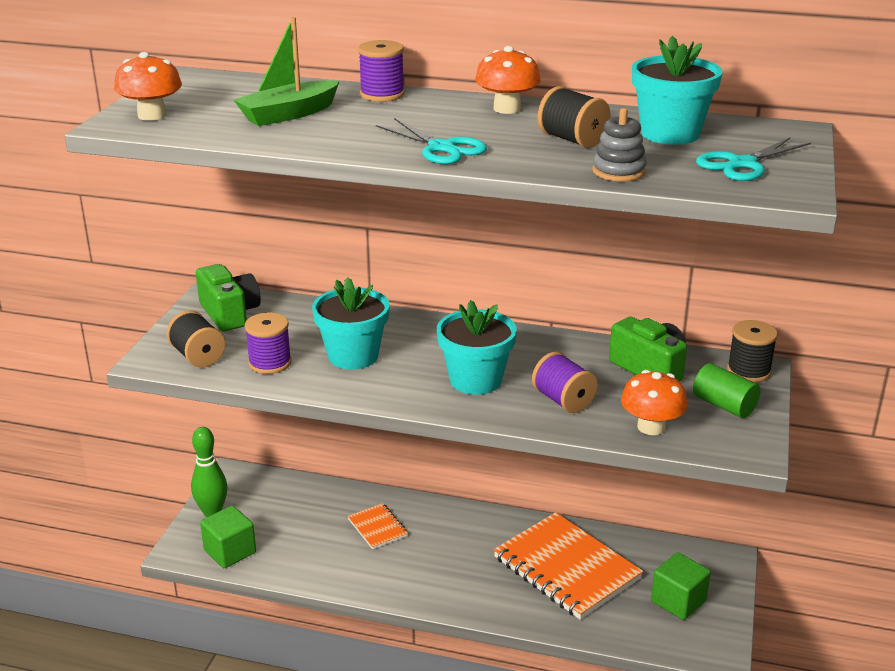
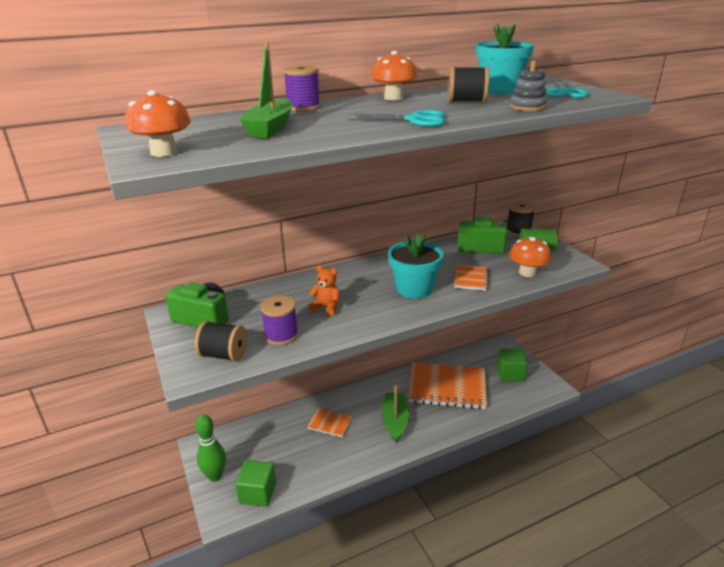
camera: 40 degrees left, 0 degrees up
turquoise flower pot [312,277,390,369] -> orange teddy bear [309,265,340,316]
purple spool [532,352,598,413] -> orange notebook [454,265,489,291]
none -> green boat [382,385,409,443]

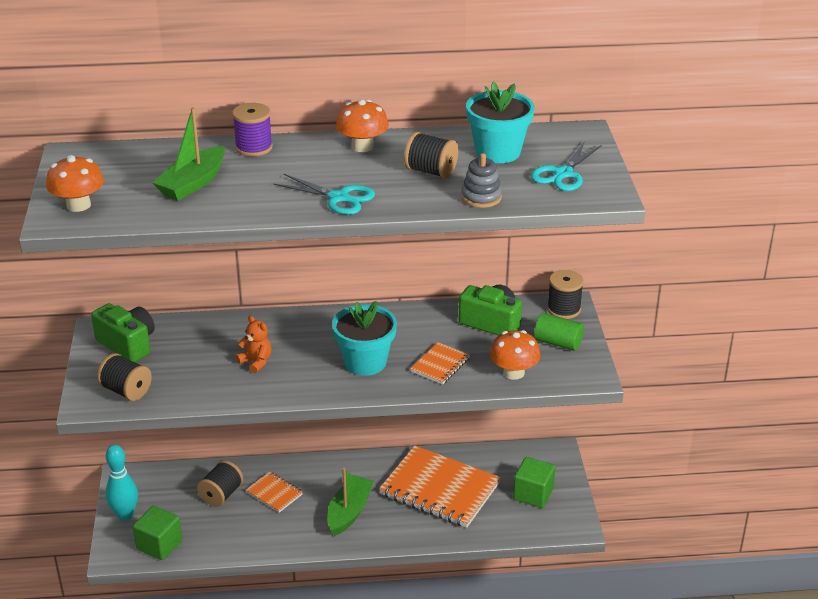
camera: 20 degrees right, 5 degrees up
green bowling pin [195,415,226,482] -> turquoise bowling pin [106,445,138,521]
purple spool [260,296,298,345] -> none
none -> black spool [197,460,244,507]

